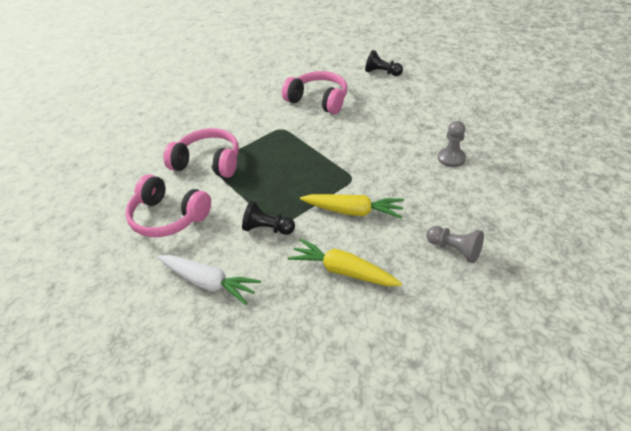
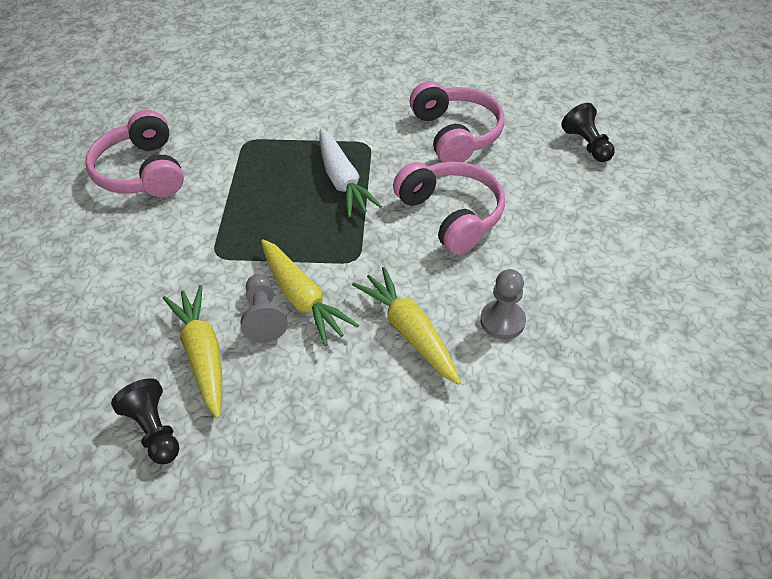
camera: 40 degrees right, 5 degrees up
white carrot [158,255,261,305] -> white carrot moved to [319,128,382,217]
pink headphones [163,128,239,178] -> pink headphones moved to [393,162,505,255]
black pawn [242,201,295,235] -> black pawn moved to [111,378,179,464]
grey pawn [426,226,484,263] -> grey pawn moved to [240,274,288,343]
none -> yellow carrot [352,267,461,385]

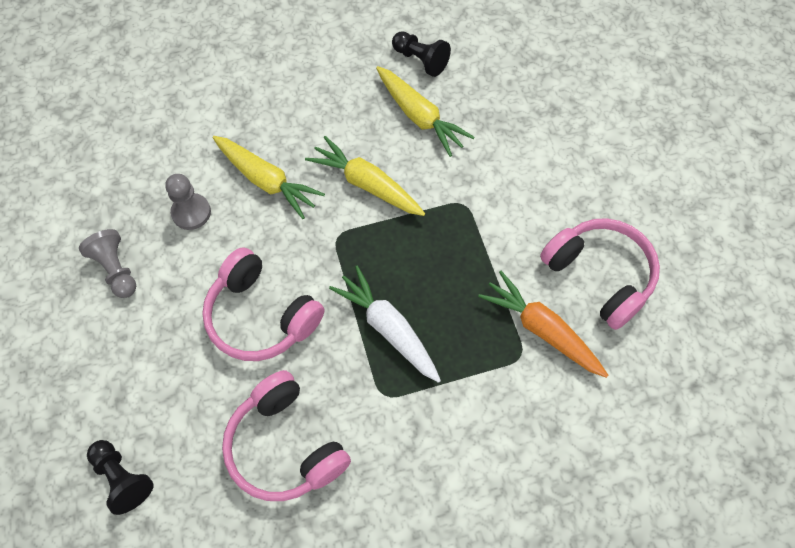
camera: 160 degrees right, 15 degrees up
grey pawn [240,274,288,343] -> grey pawn moved to [79,229,136,298]
none -> orange carrot [478,271,608,378]

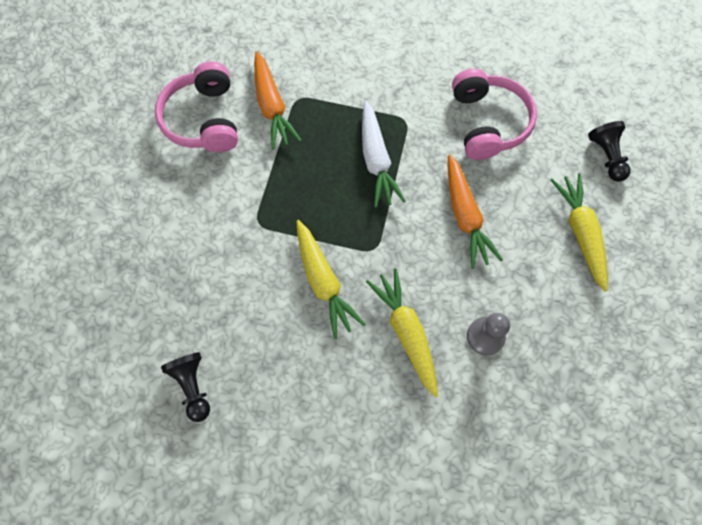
camera: 150 degrees left, 5 degrees up
grey pawn [79,229,136,298] -> none
pink headphones [202,247,324,361] -> orange carrot [448,154,503,269]
yellow carrot [376,66,474,157] -> yellow carrot moved to [551,173,608,292]

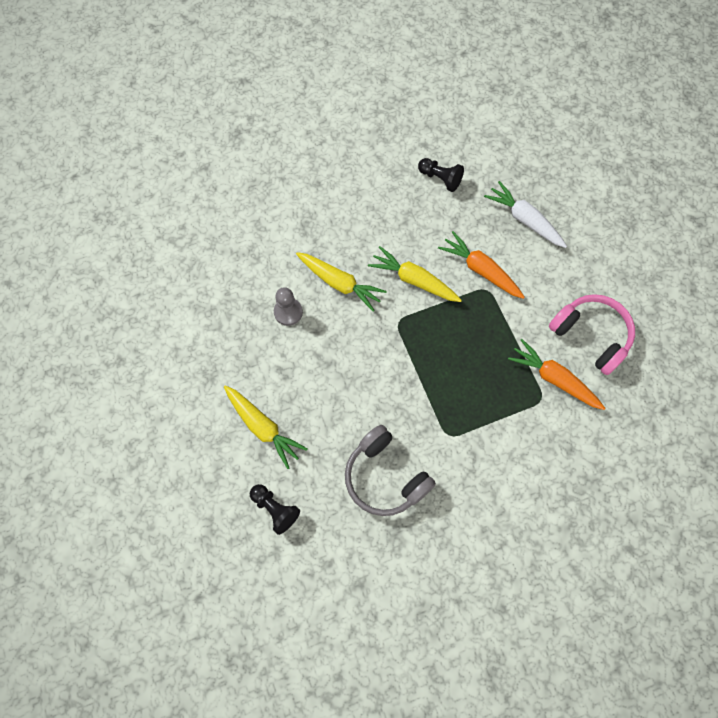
camera: 145 degrees right, 0 degrees up
white carrot [362,101,406,208] -> white carrot moved to [484,181,567,248]
orange carrot [448,154,503,269] -> orange carrot moved to [438,231,525,299]
pink headphones [452,69,537,160] -> grey headphones [345,425,436,516]

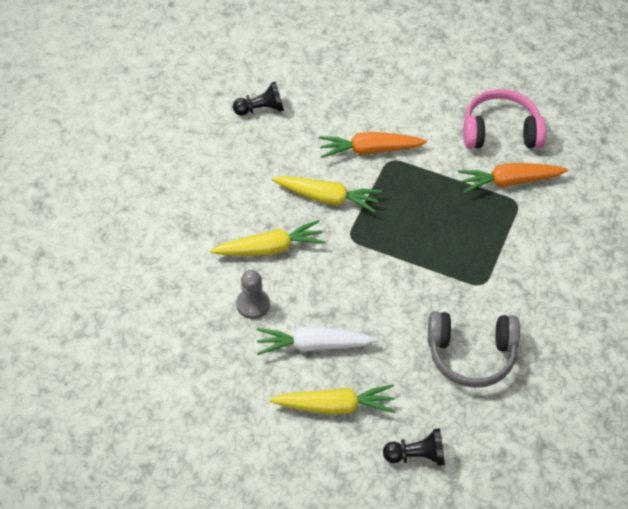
camera: 45 degrees left, 15 degrees down
yellow carrot [368,246,462,302] -> yellow carrot turned 150 degrees counterclockwise [272,176,382,213]
white carrot [484,181,567,248] -> white carrot moved to [257,326,378,355]

